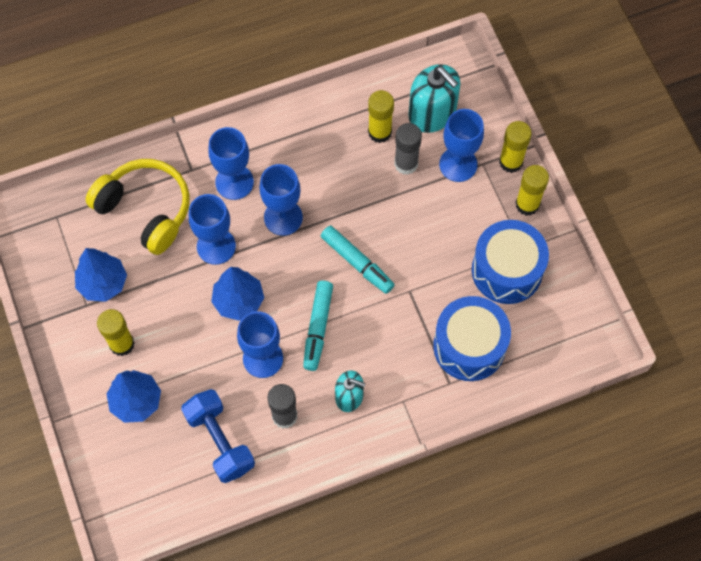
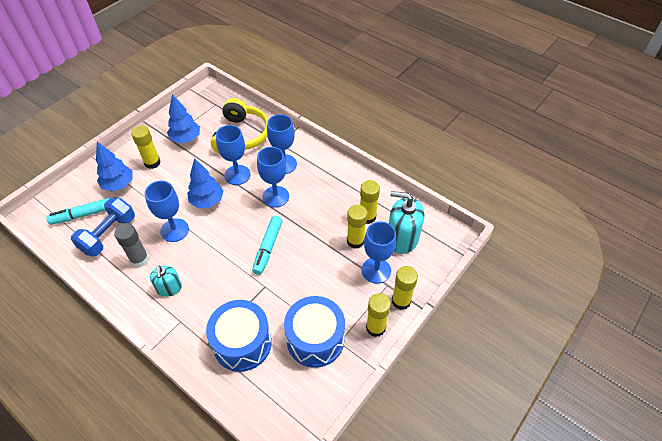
camera: 60 degrees right, 15 degrees down
turquoise marker [303,281,333,371] -> turquoise marker moved to [47,197,111,225]
grey glue stick [394,123,422,175] -> yellow glue stick [347,205,367,249]
turquoise soap dispenser [409,64,460,133] -> turquoise soap dispenser turned 90 degrees clockwise [389,191,424,254]

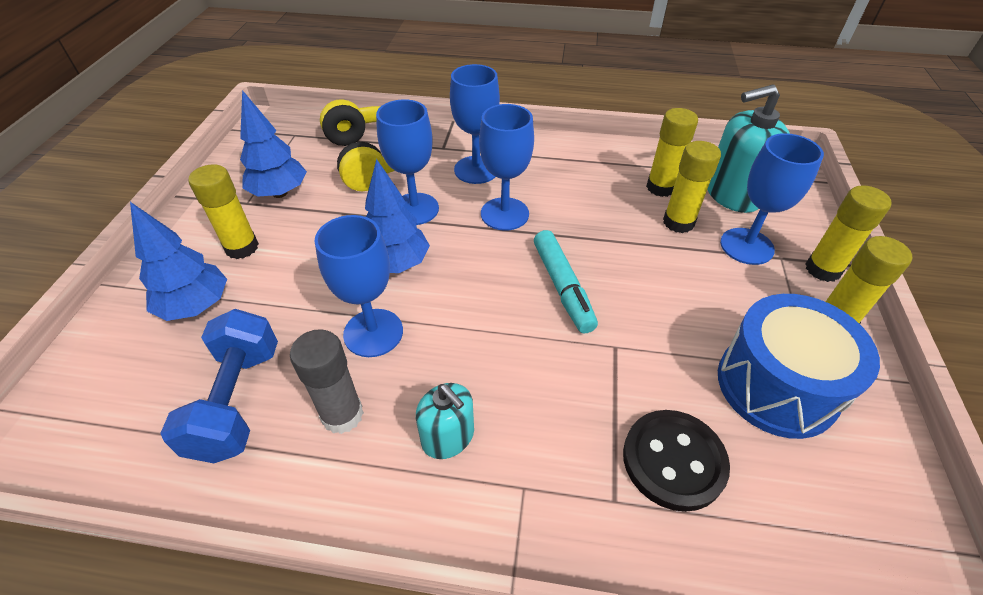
camera: 30 degrees left, 5 degrees down
turquoise marker [47,197,111,225] -> none
blue drum [206,300,272,372] -> black button [623,410,730,512]

